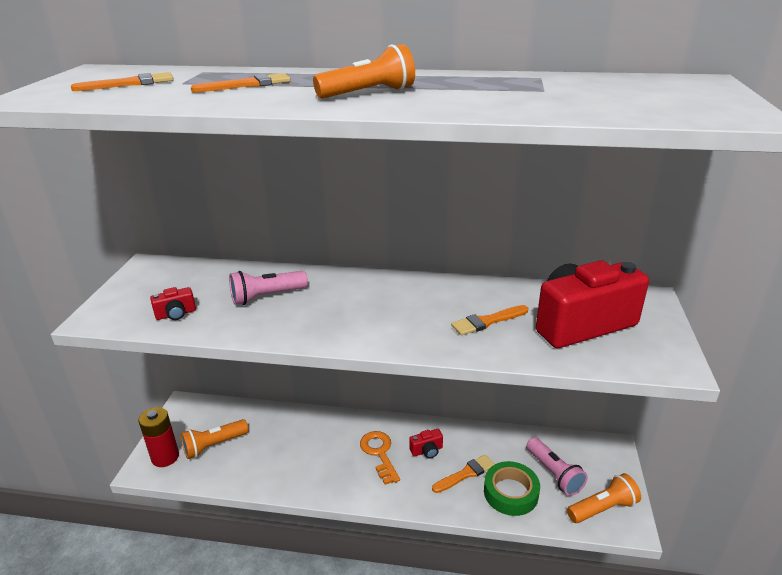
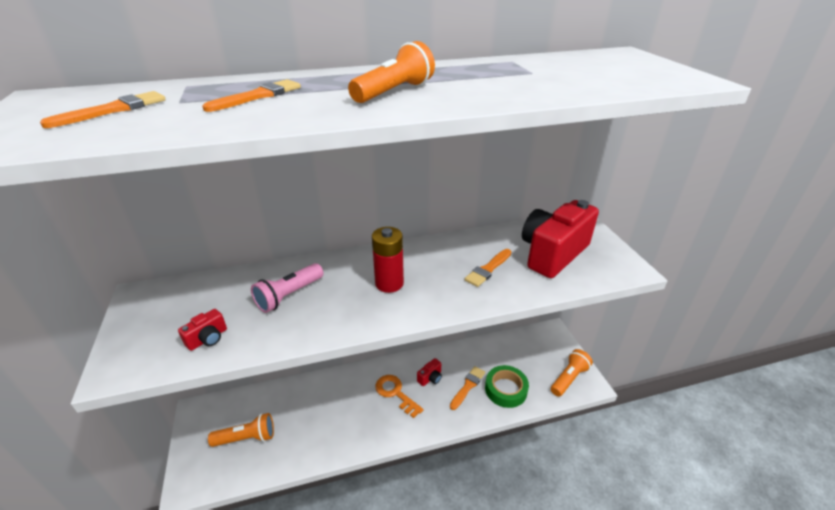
camera: 25 degrees left, 5 degrees up
red battery [138,407,179,467] -> red battery moved to [372,227,404,293]
orange flashlight [181,419,249,459] -> orange flashlight turned 135 degrees counterclockwise [208,413,274,447]
pink flashlight [527,437,588,496] -> none

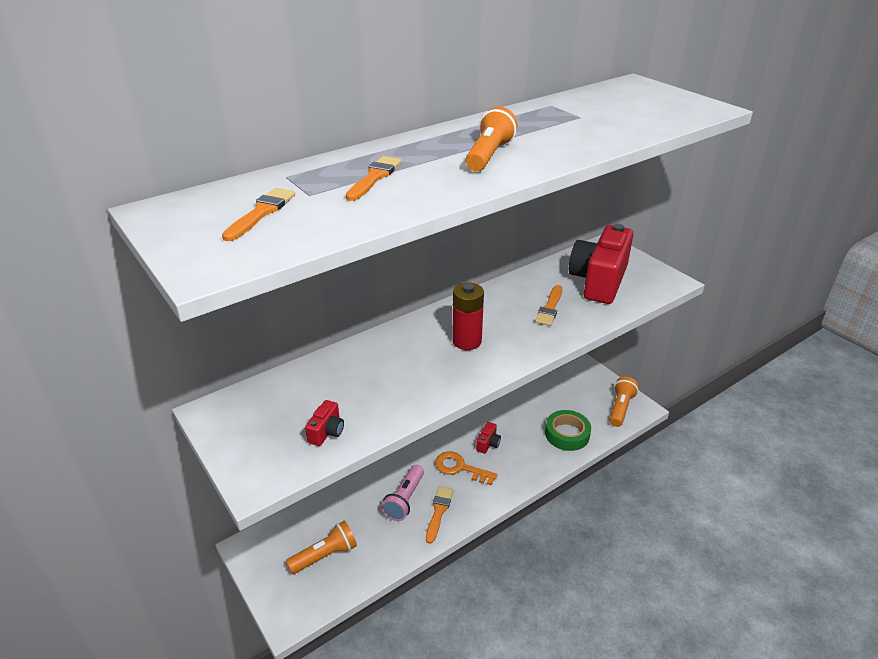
camera: 20 degrees left, 0 degrees up
pink flashlight [251,263,324,313] -> pink flashlight moved to [381,465,424,521]
orange brush [450,366,485,410] -> orange brush moved to [426,486,453,544]

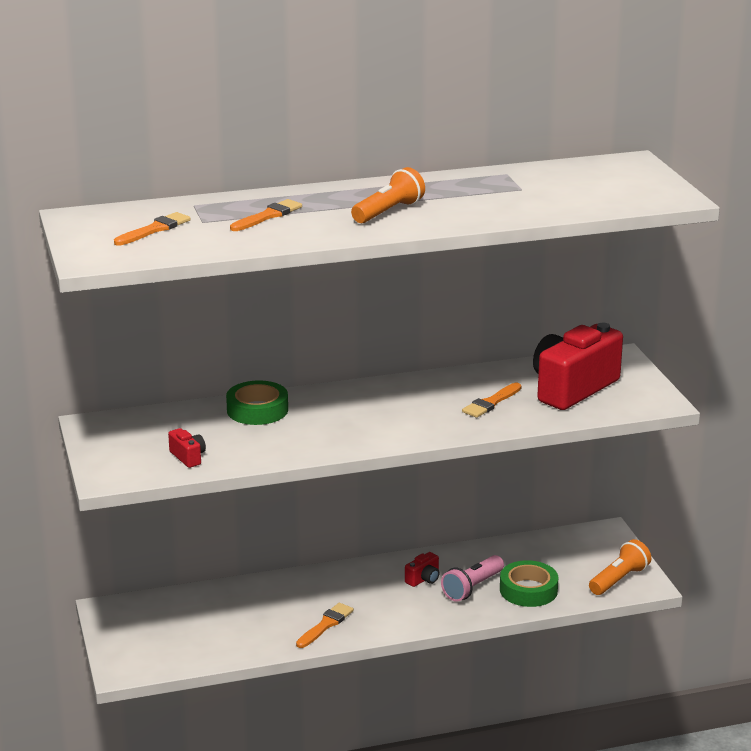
camera: 20 degrees right, 10 degrees down
orange flashlight [286,521,357,574] -> none
red camera [305,400,344,446] -> red camera turned 75 degrees counterclockwise [168,428,206,468]
pink flashlight [381,465,424,521] -> pink flashlight moved to [441,555,504,602]
orange key [435,451,498,485] -> none
red battery [452,283,484,350] -> none
none -> green tape [226,380,288,425]

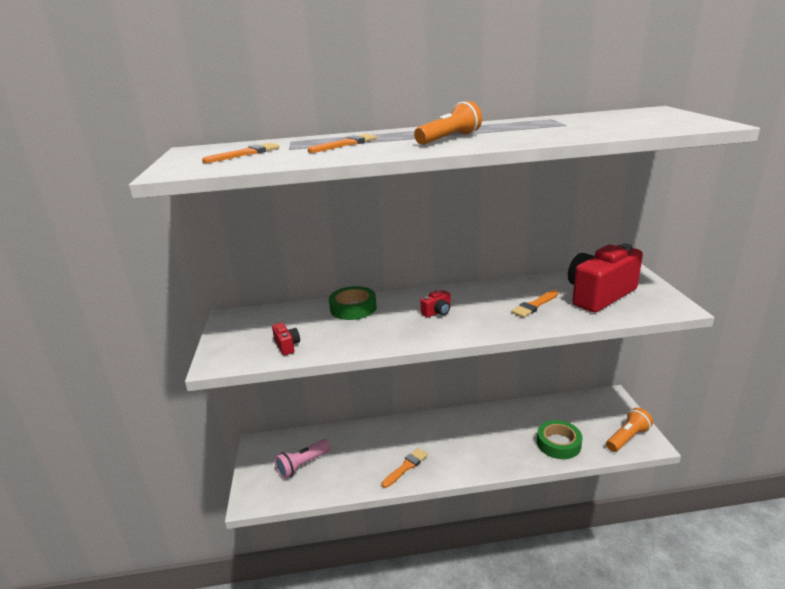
camera: 10 degrees right, 0 degrees up
red camera [405,552,439,587] -> red camera moved to [420,290,451,318]
pink flashlight [441,555,504,602] -> pink flashlight moved to [274,439,331,479]

